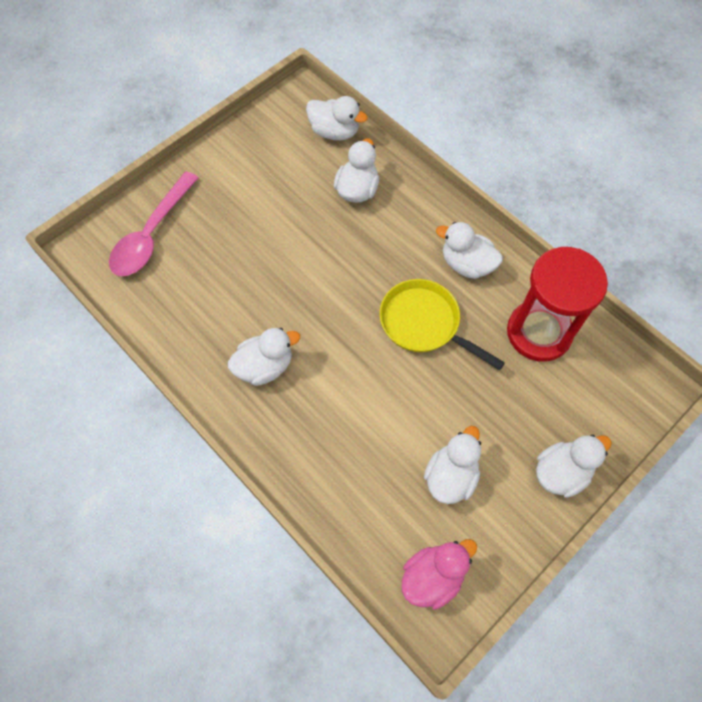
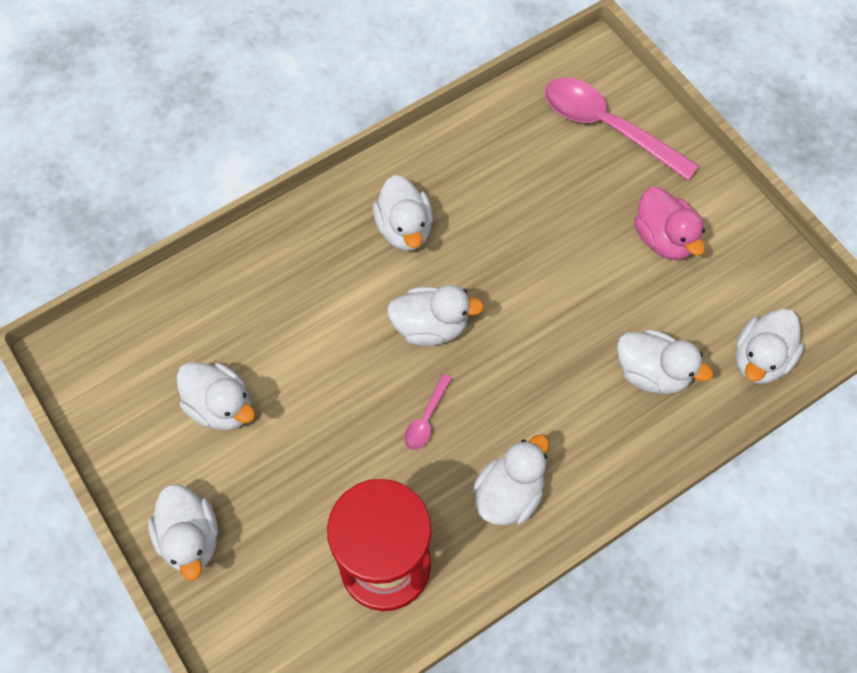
camera: 100 degrees right, 0 degrees up
yellow pan [380,279,505,370] -> pink spoon [404,374,452,450]
pink duck [402,539,477,610] -> pink duck moved to [634,187,705,260]
none -> white duck [387,285,484,346]

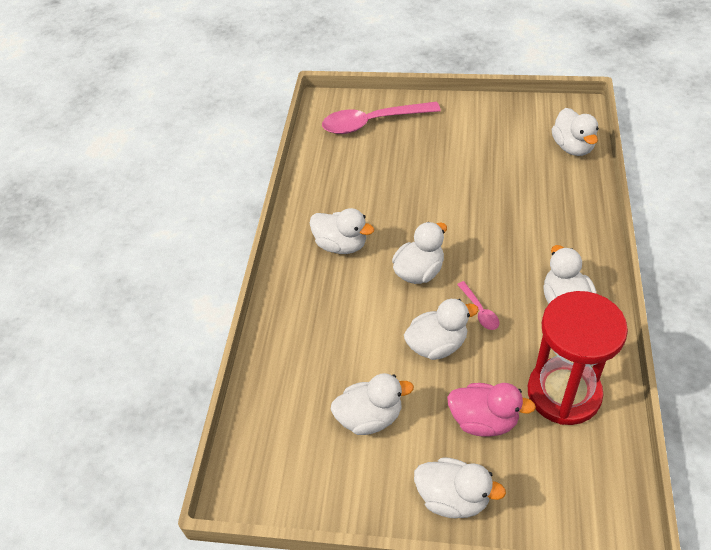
camera: 45 degrees left, 15 degrees down
white duck [617,329,713,394] -> white duck moved to [404,299,479,360]
pink duck [634,187,705,260] -> pink duck moved to [447,383,536,437]

